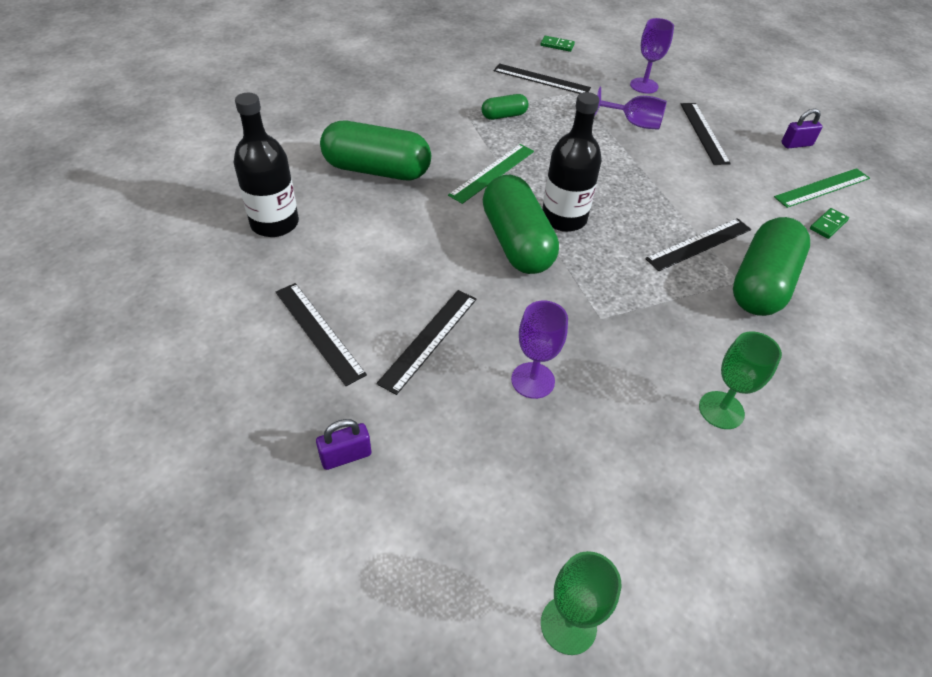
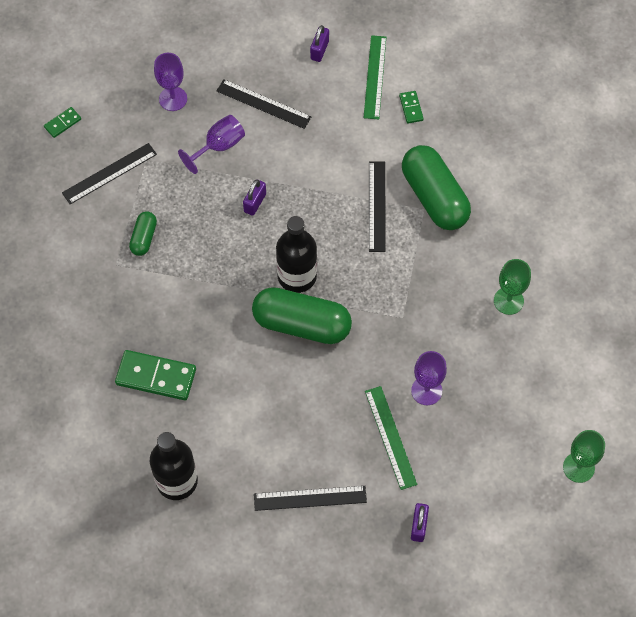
camera: 55 degrees left, 15 degrees up
green capsule [320,121,431,180] -> green domino [115,350,196,400]
black ruler [376,290,477,395] -> none
green ruler [448,144,534,204] -> green ruler moved to [365,386,417,490]
none -> purple padlock [243,179,266,216]

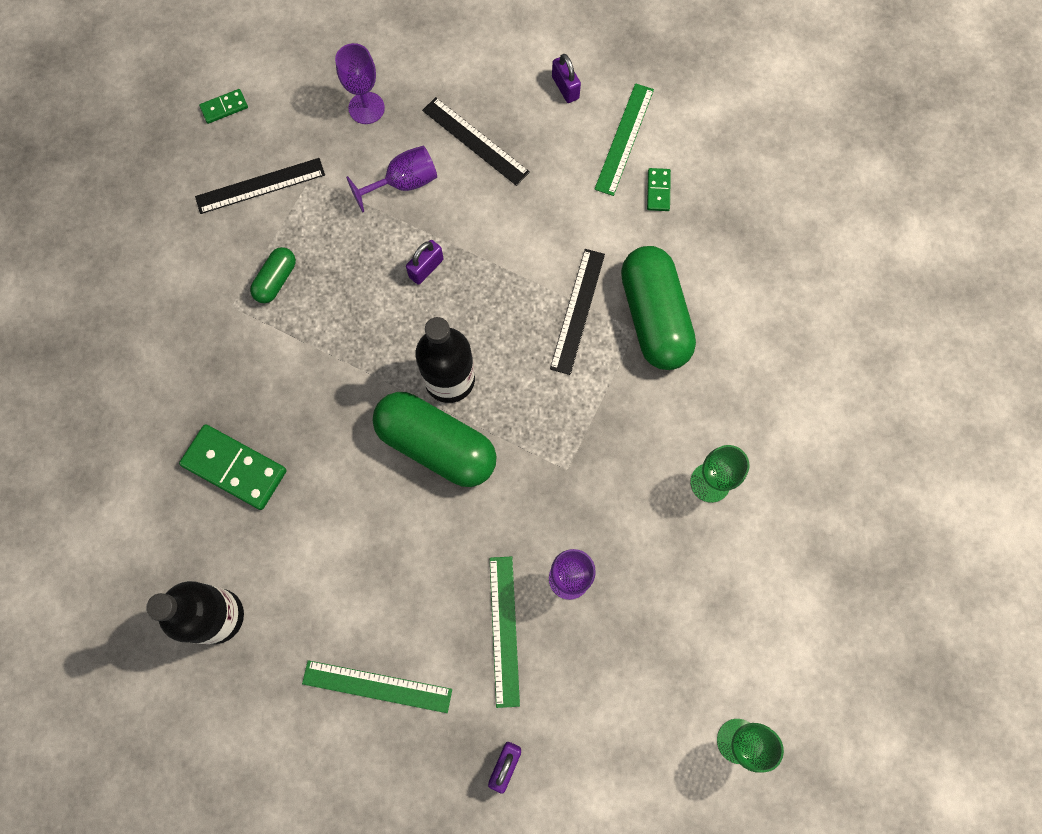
camera: 15 degrees right, 10 degrees up
black ruler [254,486,367,511] -> green ruler [302,660,452,713]
purple padlock [310,25,329,62] -> purple padlock turned 60 degrees counterclockwise [552,54,581,103]

